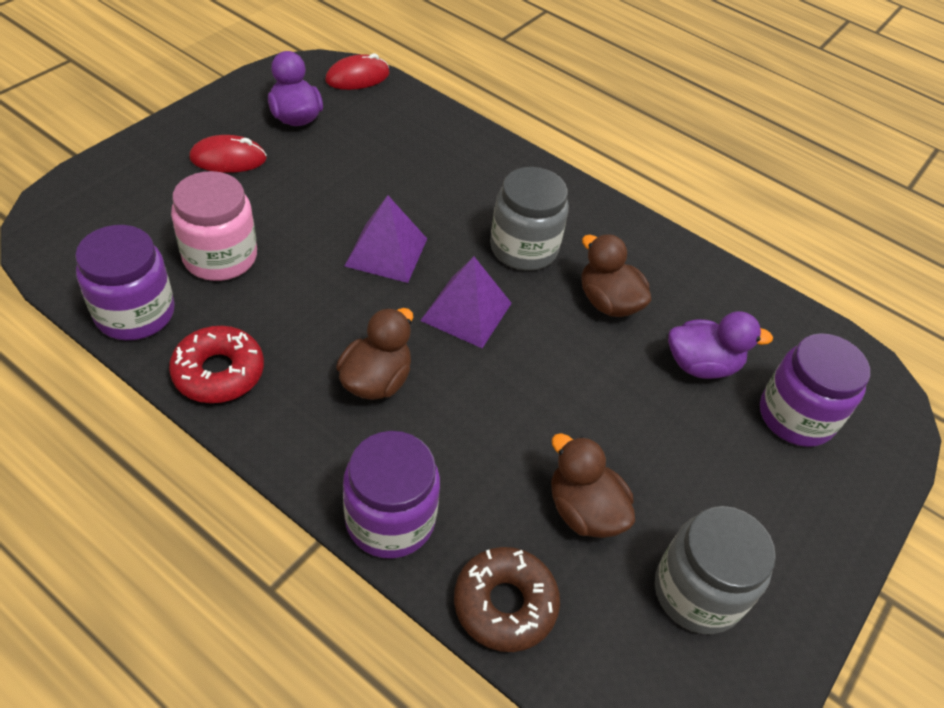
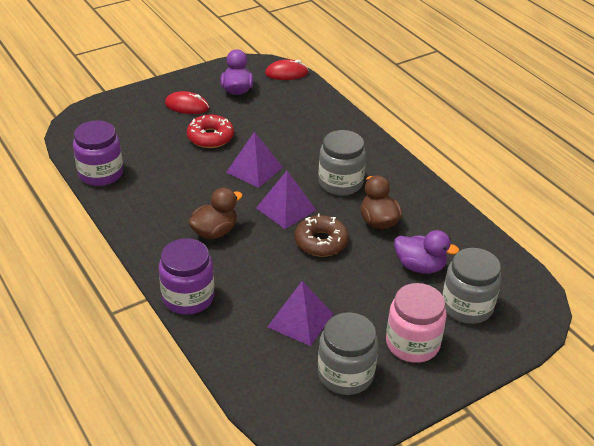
camera: 25 degrees right, 10 degrees down
red donut [169,326,264,403] -> red donut moved to [187,115,234,148]
pink jar [171,171,257,281] -> pink jar moved to [386,283,447,363]
brown donut [454,547,560,652] -> brown donut moved to [295,213,349,257]
brown duck [551,433,635,538] -> purple pyramid [267,281,333,346]
purple jar [760,333,870,447] -> grey jar [442,248,502,324]

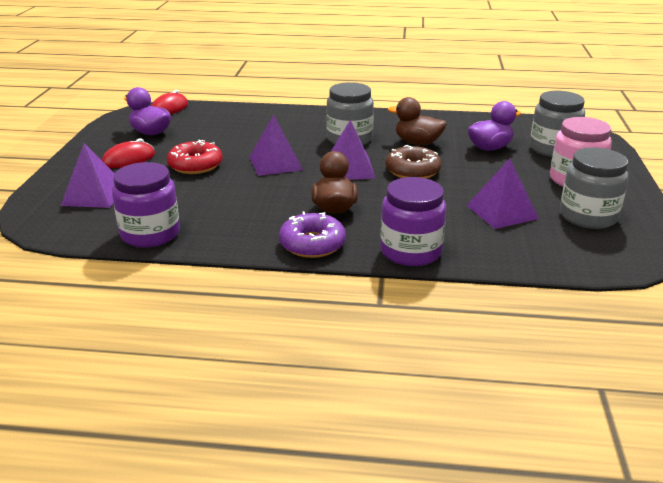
camera: 50 degrees left, 10 degrees down
none -> purple pyramid [61,143,114,208]
none -> purple donut [279,211,346,258]

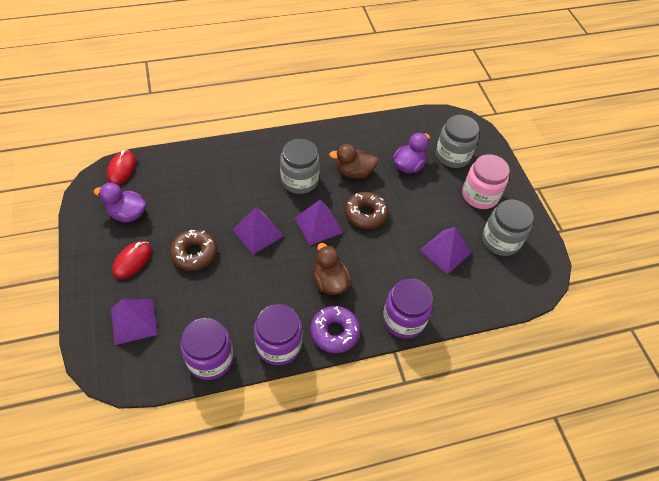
camera: 25 degrees left, 25 degrees up
red donut [167,140,223,174] -> brown donut [170,229,217,271]
none -> purple jar [254,304,302,365]

